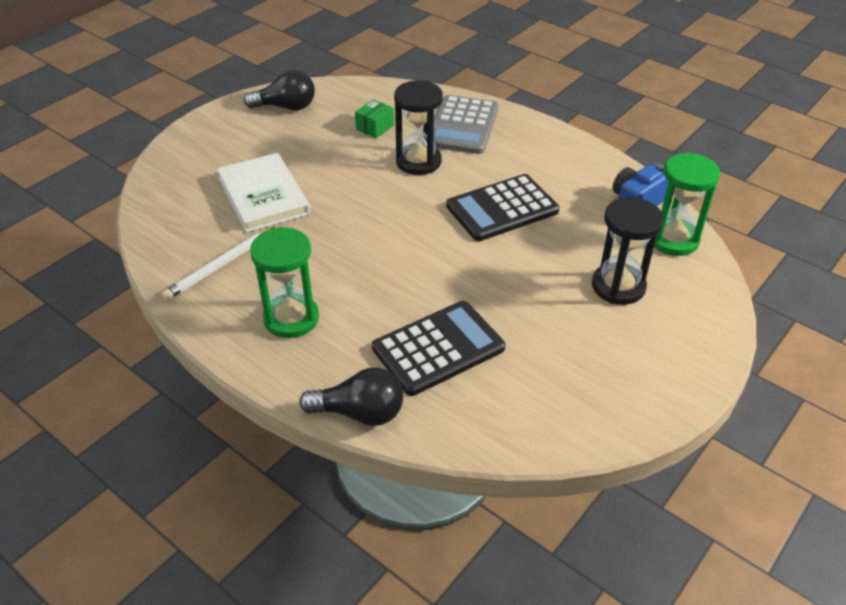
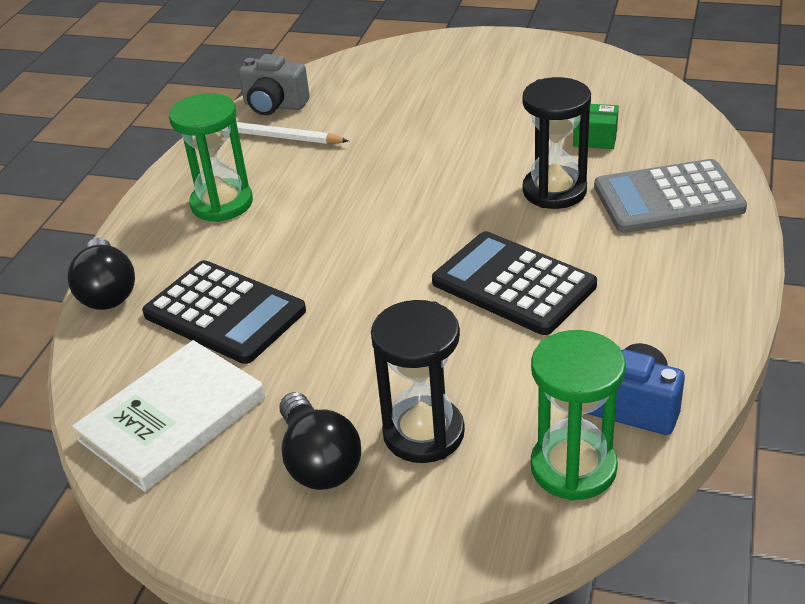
camera: 70 degrees right, 5 degrees down
white book [217,153,310,233] -> white book moved to [72,340,265,492]
black light bulb [244,70,315,110] -> black light bulb moved to [280,392,361,490]
none -> grey camera [239,54,310,115]

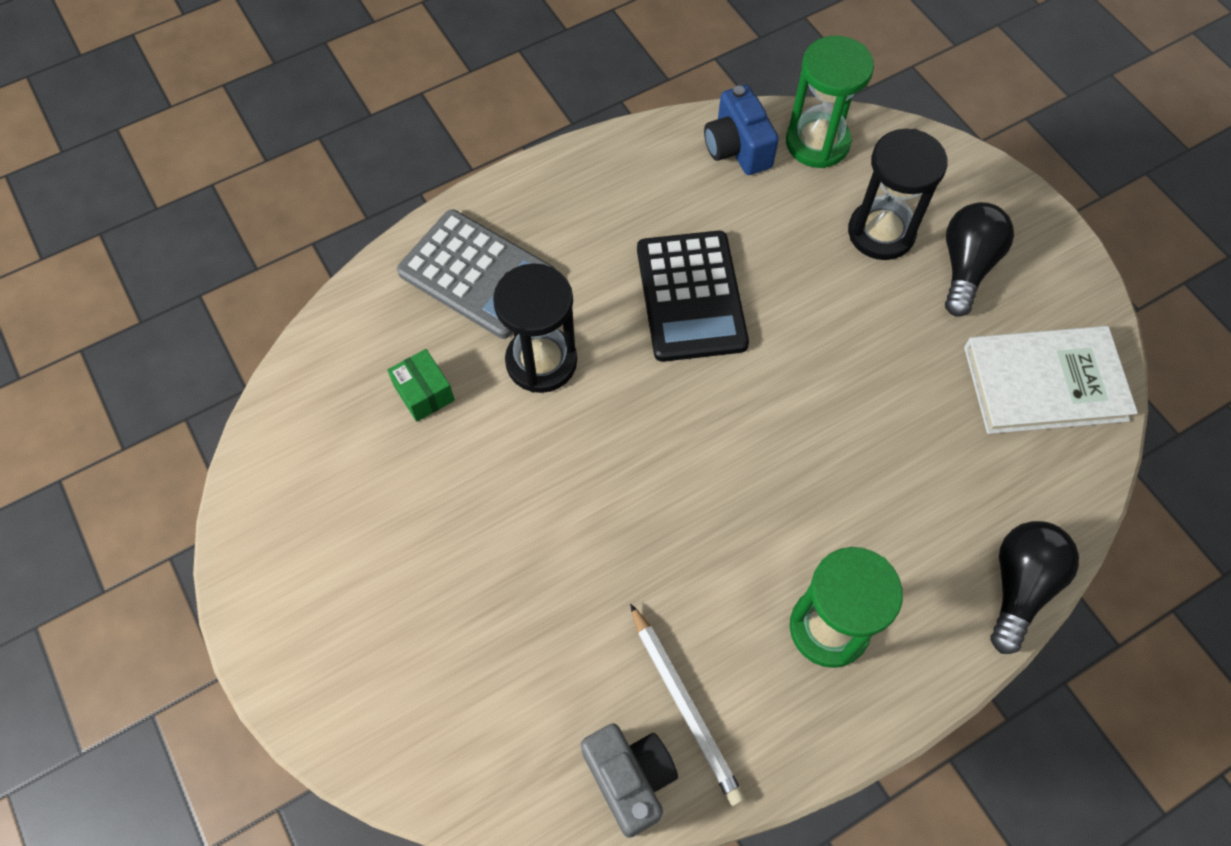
camera: 140 degrees left, 25 degrees up
black calculator [142,260,306,364] -> none

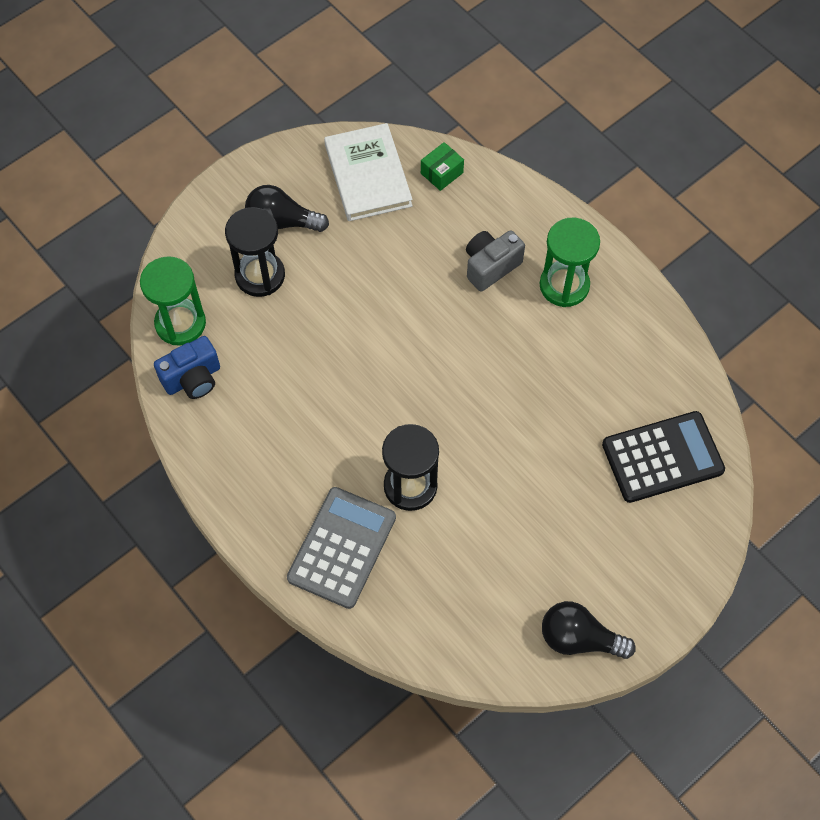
camera: 100 degrees left, 0 degrees up
green box [387,349,455,422] -> green box moved to [421,142,464,191]
grey camera [581,723,678,838] -> grey camera moved to [466,230,525,292]
white pencil [630,603,745,806] -> none
black calculator [637,231,749,362] -> black calculator moved to [602,411,725,503]
black light bulb [991,521,1079,654] -> black light bulb moved to [542,601,636,659]

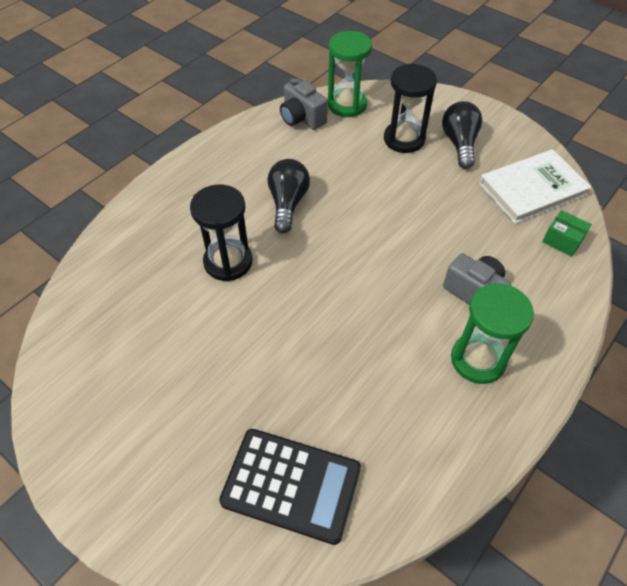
camera: 80 degrees right, 10 degrees down
blue camera [154,336,220,399] -> grey camera [280,78,328,130]
grey calculator [287,487,396,609] -> none
black light bulb [542,601,636,659] -> black light bulb moved to [267,159,310,233]
black calculator [602,411,725,503] -> black calculator turned 45 degrees counterclockwise [219,429,361,545]

